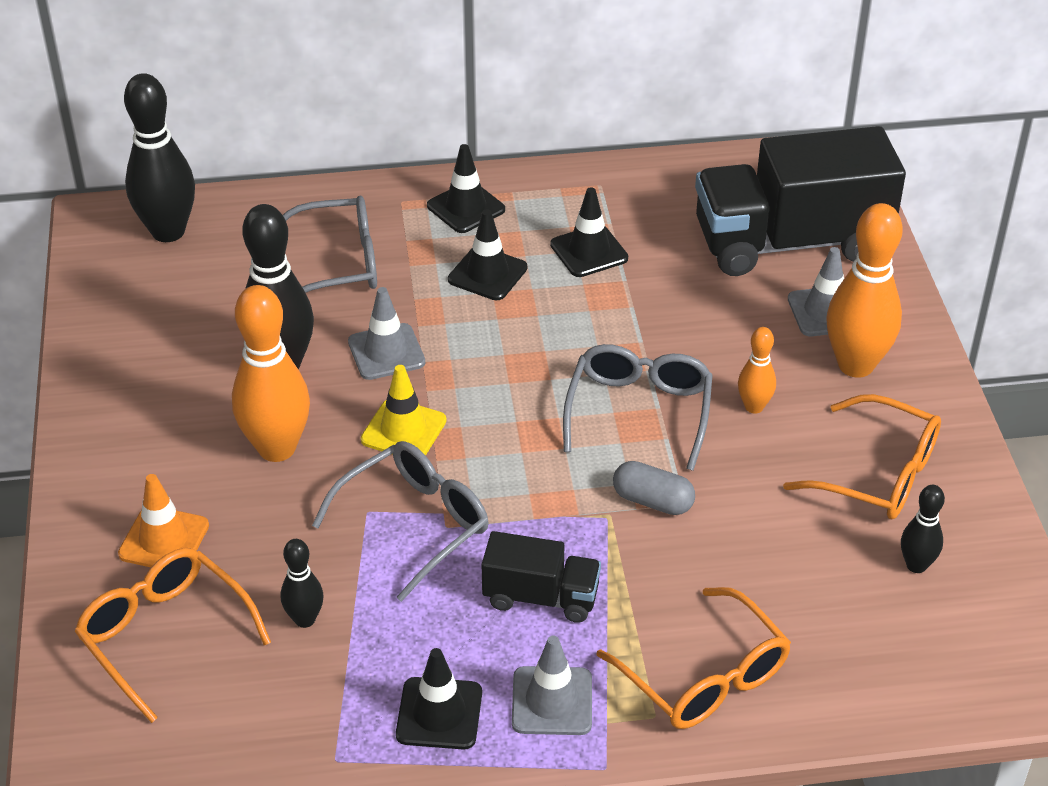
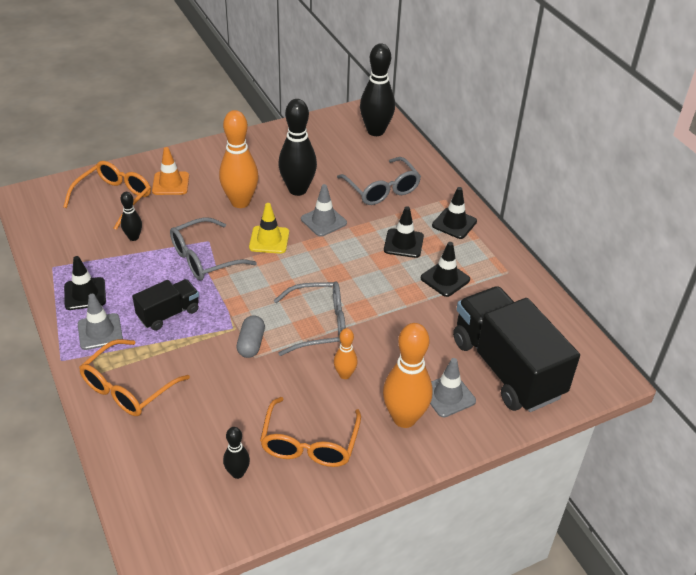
camera: 70 degrees right, 0 degrees up
grey glasses [312,441,489,602] -> grey glasses turned 120 degrees clockwise [170,217,257,281]
black truck [481,531,601,623] -> black truck turned 120 degrees counterclockwise [132,279,199,331]

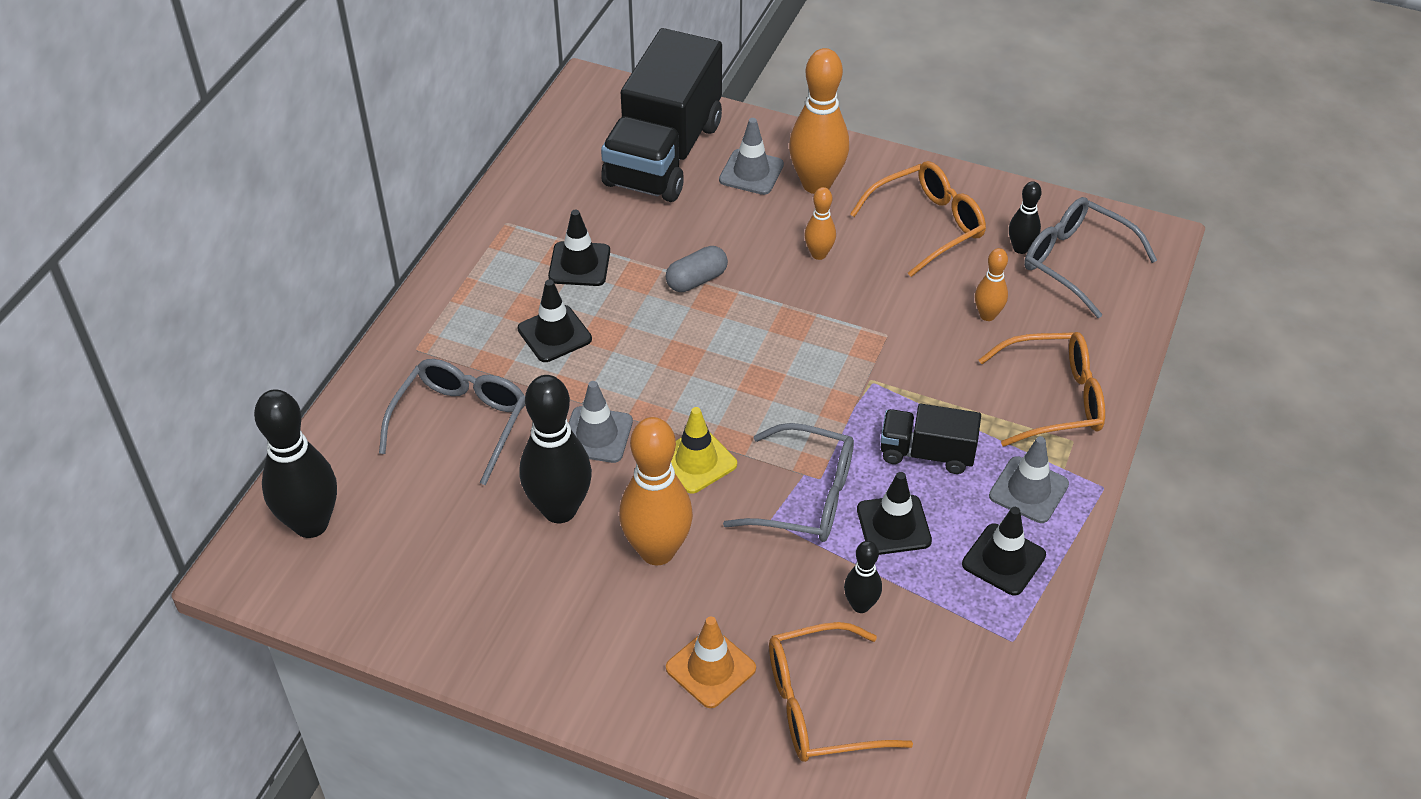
camera: 130 degrees left, 5 degrees up
grey capsule [237,316,265,358] -> grey capsule moved to [666,246,728,292]
grey glasses [274,281,346,356] -> grey glasses moved to [1024,197,1157,318]
black traffic cone [432,187,477,239] -> black traffic cone moved to [857,472,932,555]
none -> orange bowling pin [975,248,1008,321]

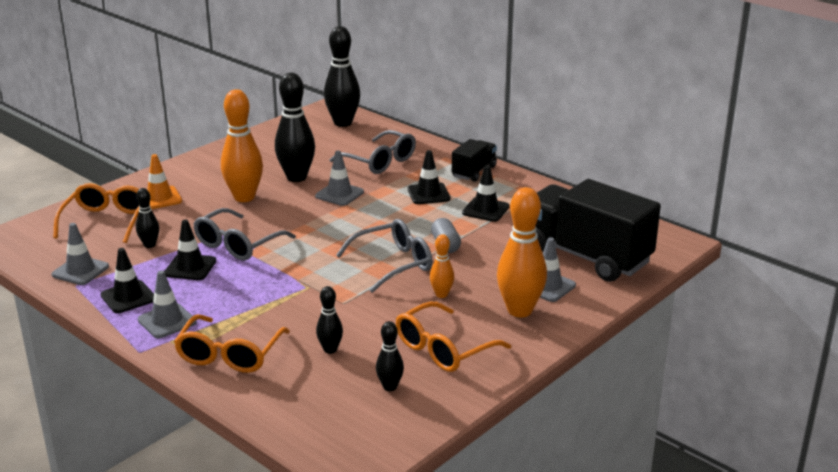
camera: 110 degrees right, 20 degrees down
yellow traffic cone [671,407,737,494] -> none
orange glasses [850,161,986,277] -> orange glasses turned 60 degrees clockwise [396,301,511,372]
black truck [881,404,981,474] -> black truck moved to [452,139,497,182]
orange bowling pin [975,248,1008,321] -> black bowling pin [316,286,343,354]
grey glasses [1024,197,1157,318] -> grey glasses moved to [336,219,433,293]
none -> grey traffic cone [52,223,109,285]

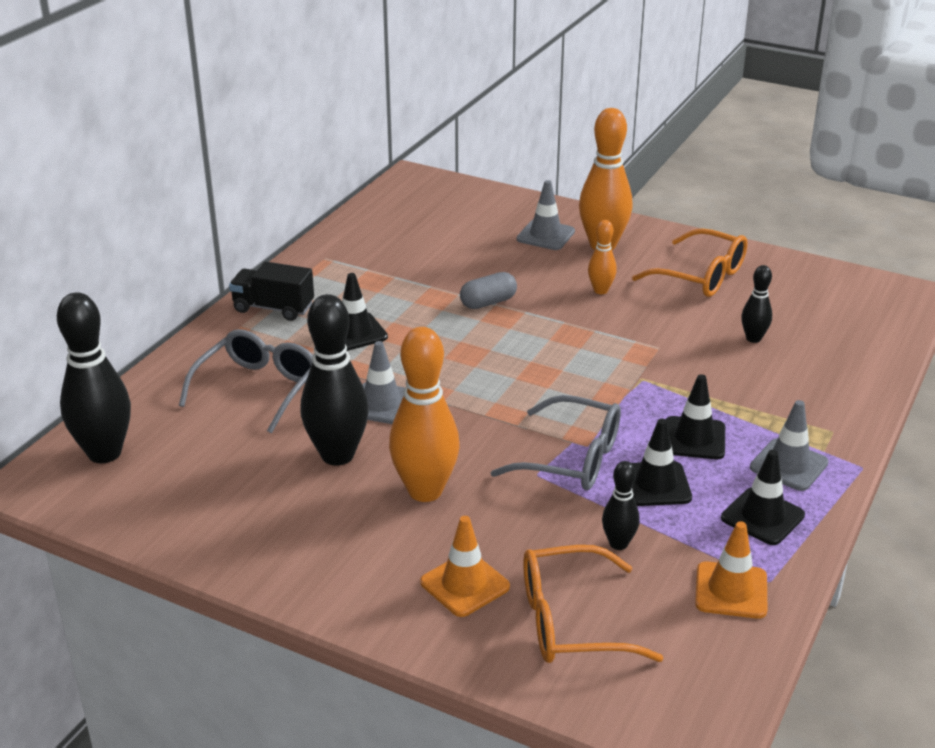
camera: 105 degrees left, 5 degrees up
grey traffic cone [52,223,109,285] -> orange traffic cone [695,521,767,619]
orange glasses [174,314,290,373] -> none
grey glasses [336,219,433,293] -> none
black bowling pin [376,321,404,391] -> none
black traffic cone [462,165,509,222] -> black traffic cone moved to [666,374,725,459]
black truck [535,179,661,282] -> none

